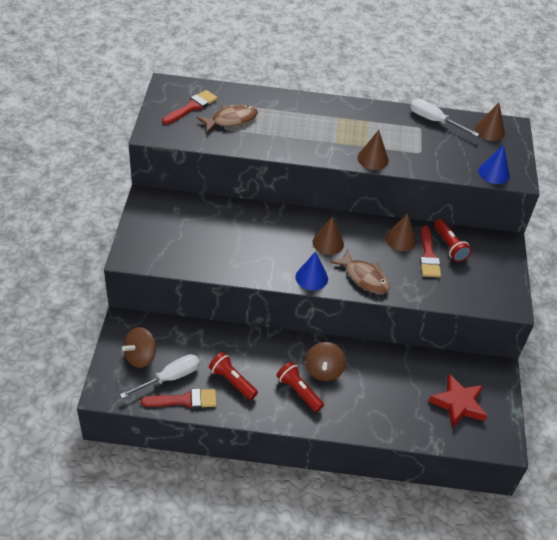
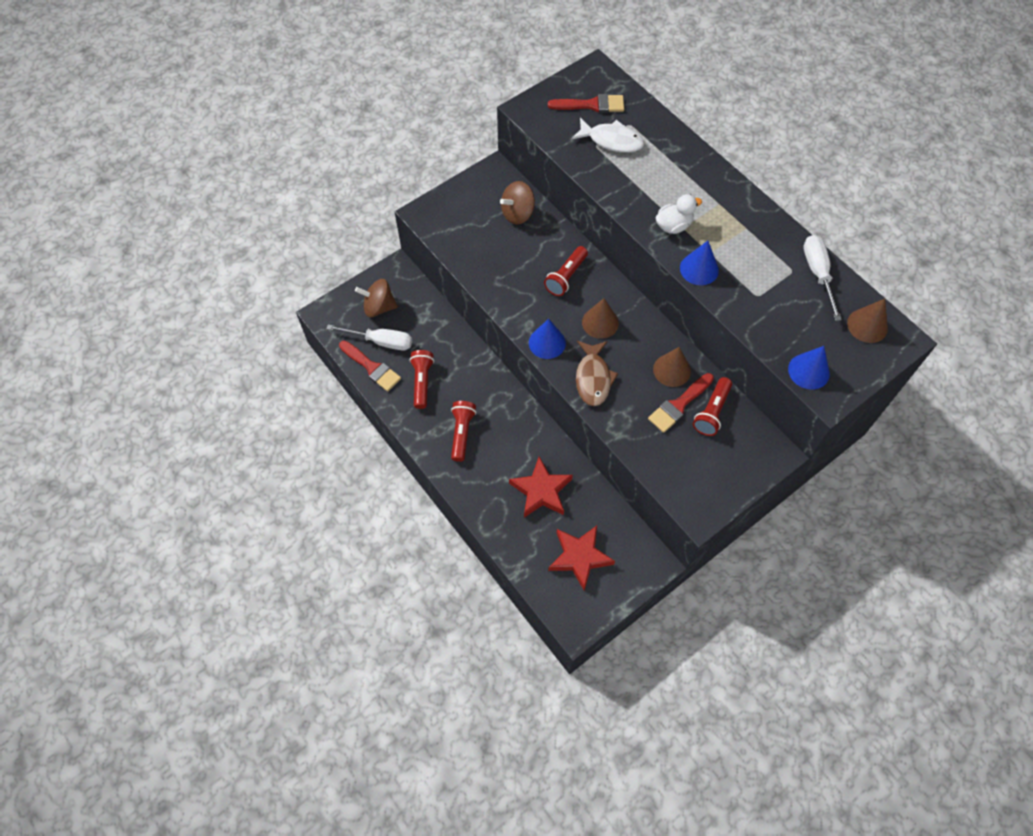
camera: 50 degrees right, 15 degrees up
brown fish [197,105,258,133] -> white fish [571,118,644,153]
brown spinning top [305,342,346,381] -> brown spinning top moved to [500,181,535,225]
brown cone [357,130,389,170] -> blue cone [680,241,719,285]
none -> red star [509,457,573,518]
none -> red flashlight [544,246,588,296]
none -> white duck [656,194,702,234]

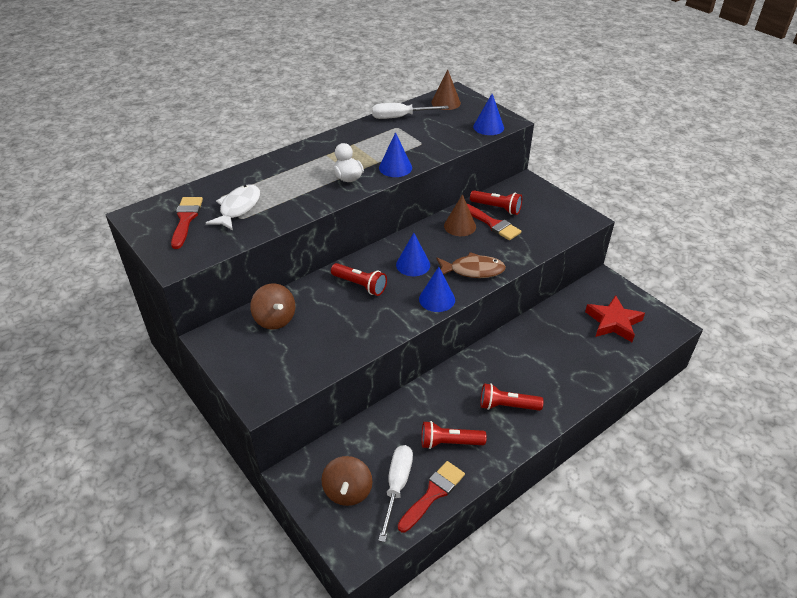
camera: 90 degrees left, 20 degrees down
red star [509,457,573,518] -> none
brown cone [582,298,619,339] -> blue cone [396,233,430,276]

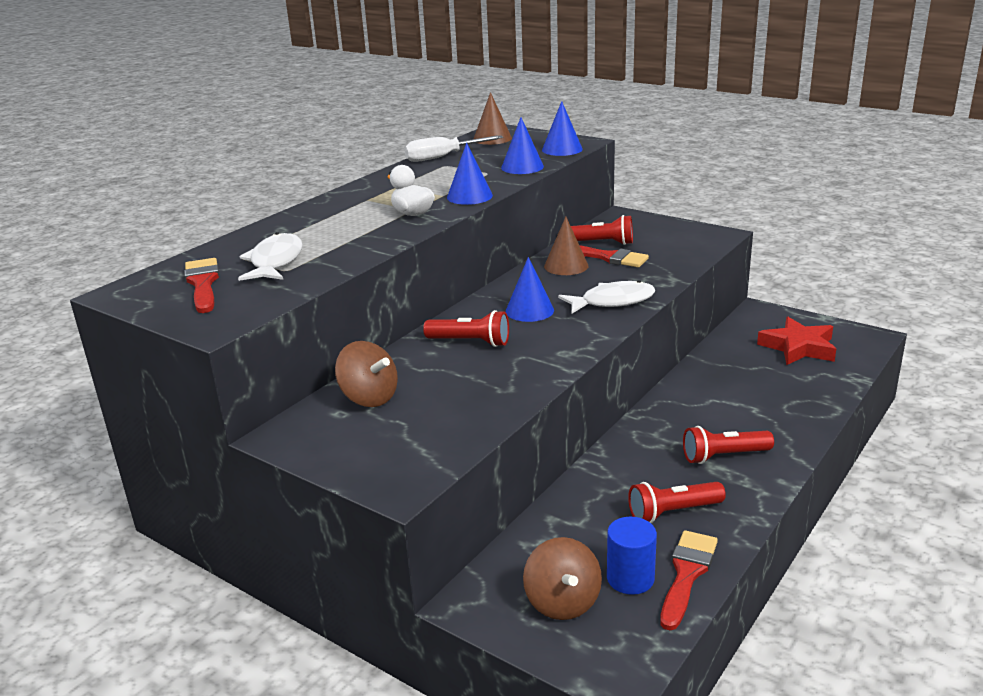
camera: 15 degrees left, 15 degrees down
white screwdriver [378,445,413,542] -> blue cylinder [607,517,657,595]
blue cone [419,267,455,312] -> blue cone moved to [501,117,544,174]
brown fish [436,252,506,278] -> white fish [558,280,655,313]

